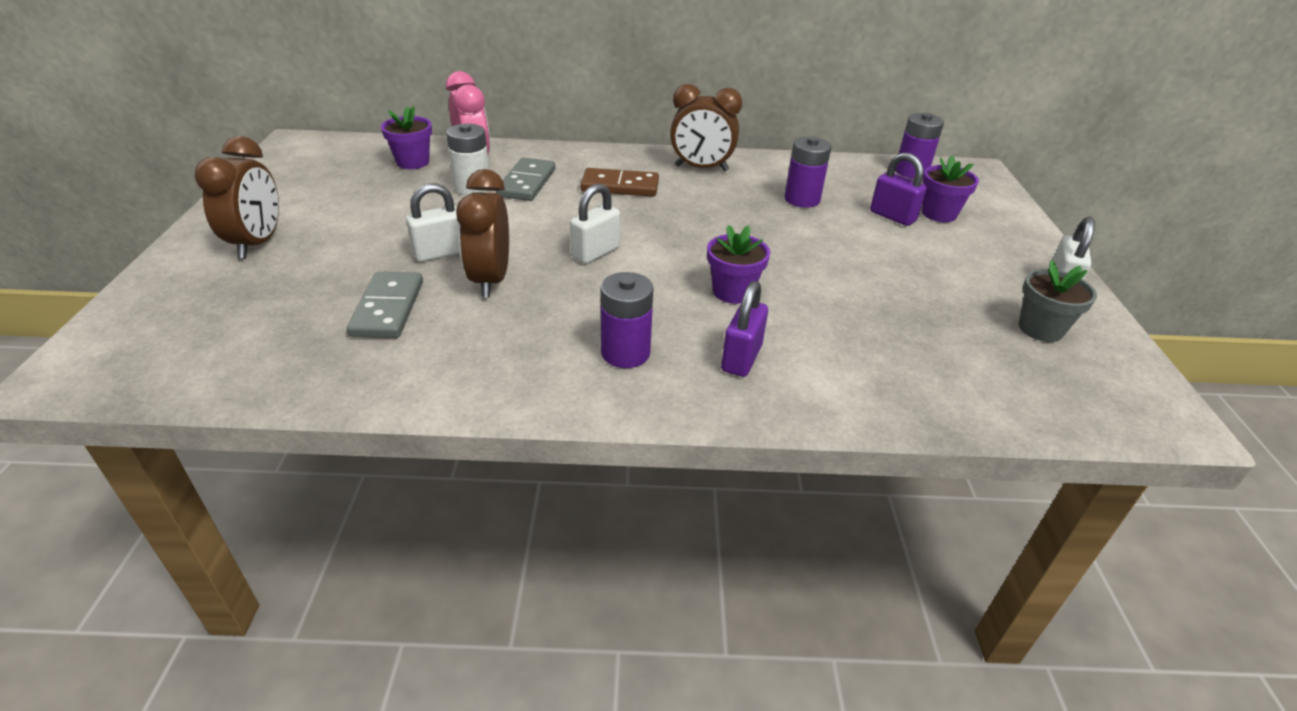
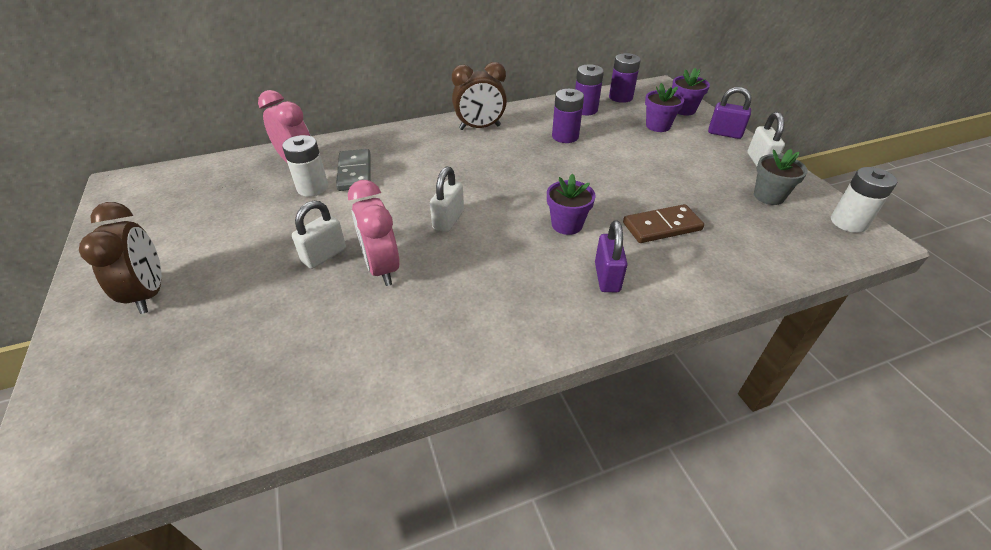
camera: 20 degrees left, 5 degrees up
grey domino [347,272,423,338] -> none
purple flower pot [381,106,432,169] -> purple flower pot moved to [672,68,710,116]
brown clock [456,169,509,297] -> pink clock [348,180,400,286]
brown domino [580,168,659,197] -> brown domino moved to [623,204,704,243]
purple battery [600,272,654,368] -> purple battery moved to [575,64,604,115]
purple padlock [870,152,927,226] -> purple padlock moved to [708,87,752,139]
none -> white battery [831,167,897,233]

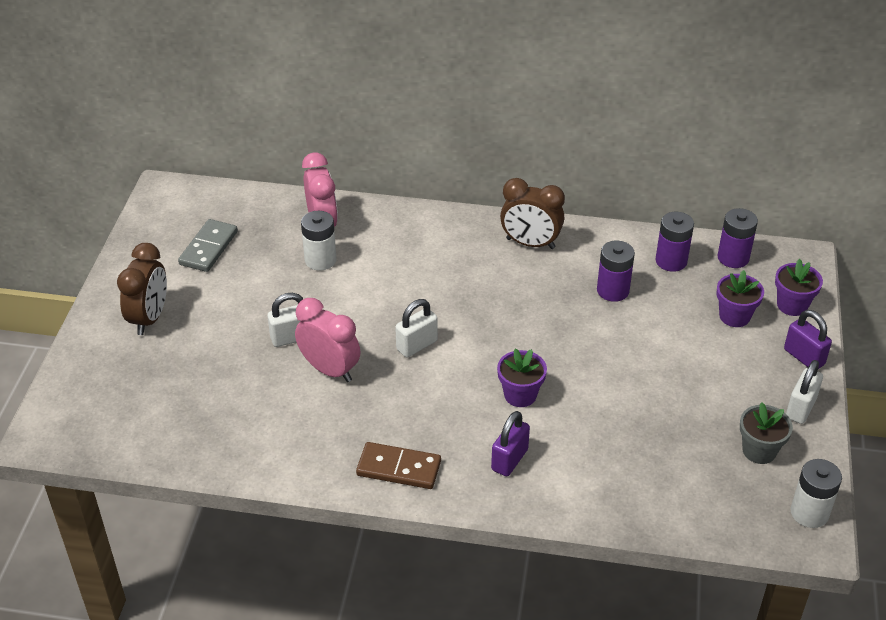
camera: 30 degrees right, 0 degrees up
grey domino [336,149,371,191] -> grey domino moved to [178,219,238,272]
pink clock [348,180,400,286] -> pink clock turned 120 degrees clockwise [295,298,361,382]
brown domino [623,204,704,243] -> brown domino moved to [356,442,441,489]

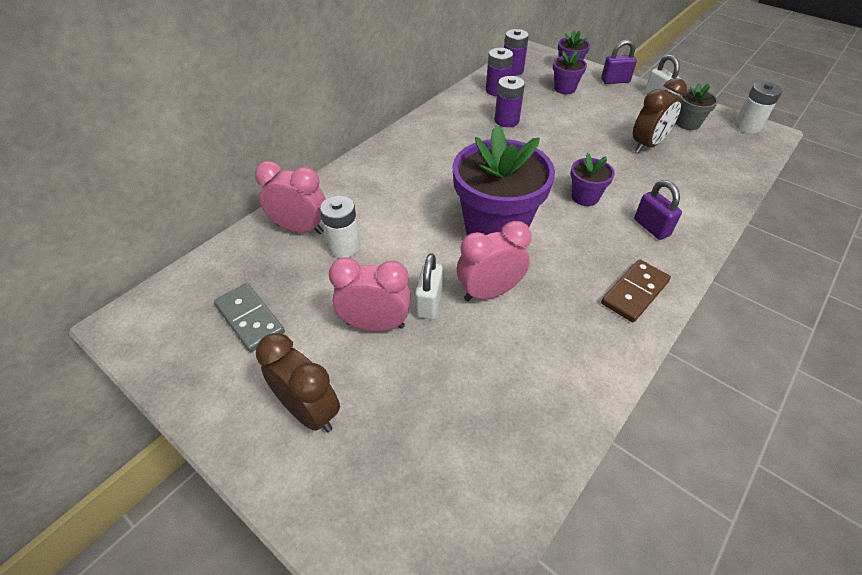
camera: 60 degrees left, 5 degrees up
white padlock [395,299,438,358] -> purple flower pot [452,125,555,235]
brown clock [500,178,565,249] -> brown clock moved to [633,78,687,153]
none -> pink clock [329,257,411,331]

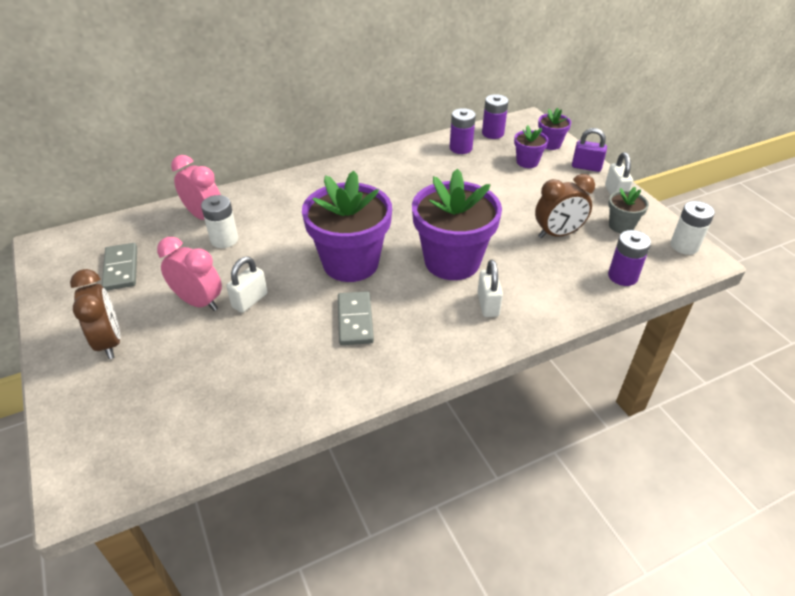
camera: 25 degrees right, 5 degrees down
pink clock [457,221,531,301] -> none
purple battery [494,76,525,127] -> purple battery moved to [608,230,651,286]
purple flower pot [571,153,615,206] -> purple flower pot [412,169,502,280], size x2.12
brown domino [601,259,671,322] -> none
purple padlock [634,180,682,240] -> white padlock [477,260,503,317]
none -> grey domino [338,291,374,345]

